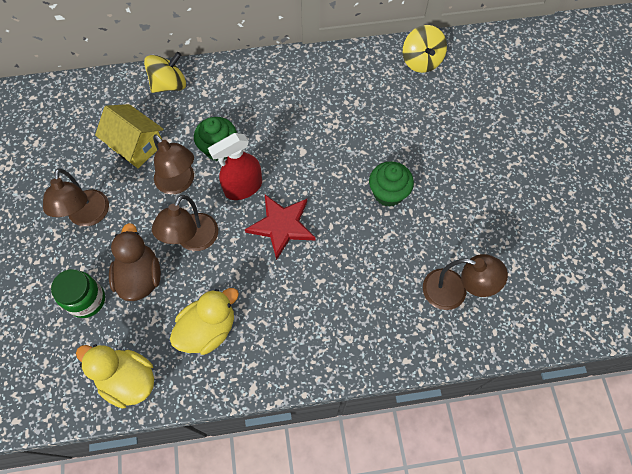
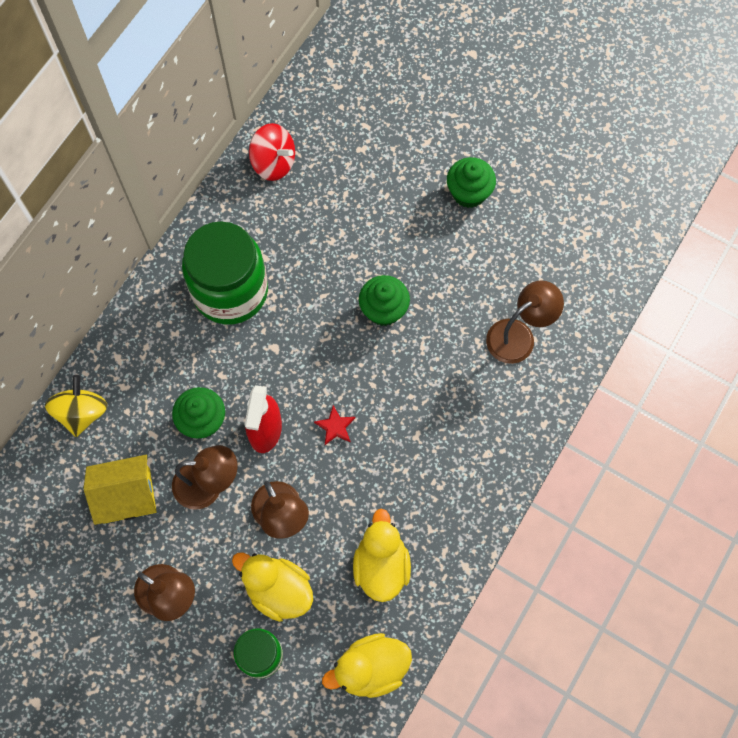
camera: 50 degrees left, 5 degrees up
brown duck [109,223,161,301] -> yellow duck [232,552,313,622]
red star [245,195,315,260] -> red star [314,406,356,445], size x0.51
yellow spinning top [403,25,447,73] -> red spinning top [249,123,295,181]
none -> green jar [182,221,268,325]
none -> green cupcake [447,157,496,208]

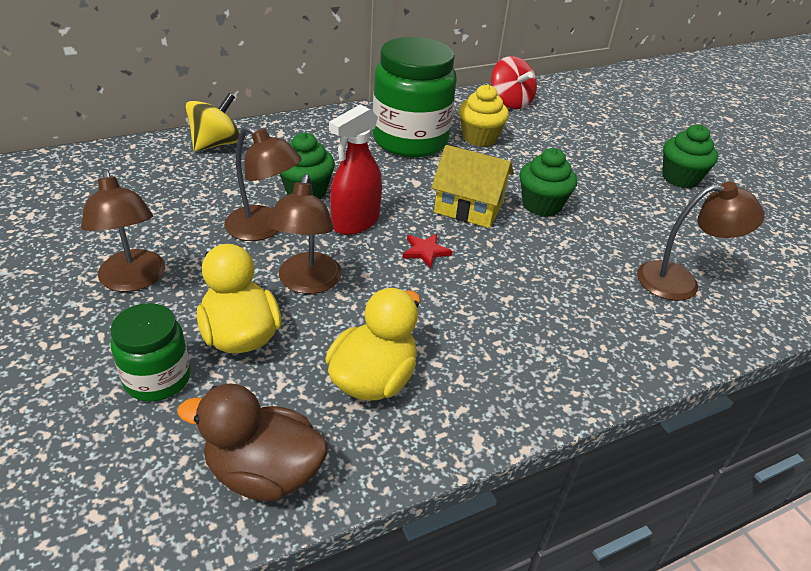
camera: 30 degrees right, 30 degrees down
yellow house [83,455,157,525] -> yellow house moved to [431,145,514,228]
yellow duck [322,633,412,698] -> brown duck [177,384,328,501]
none -> yellow cupcake [459,84,509,147]

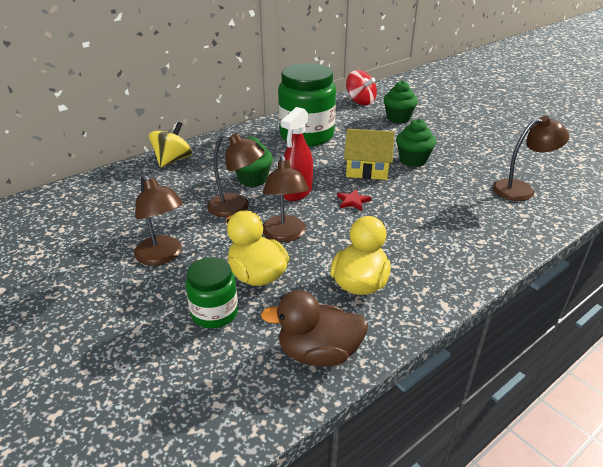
camera: 10 degrees left, 5 degrees down
yellow cupcake [459,84,509,147] -> none
green cupcake [662,124,718,188] -> green cupcake moved to [383,81,418,123]

